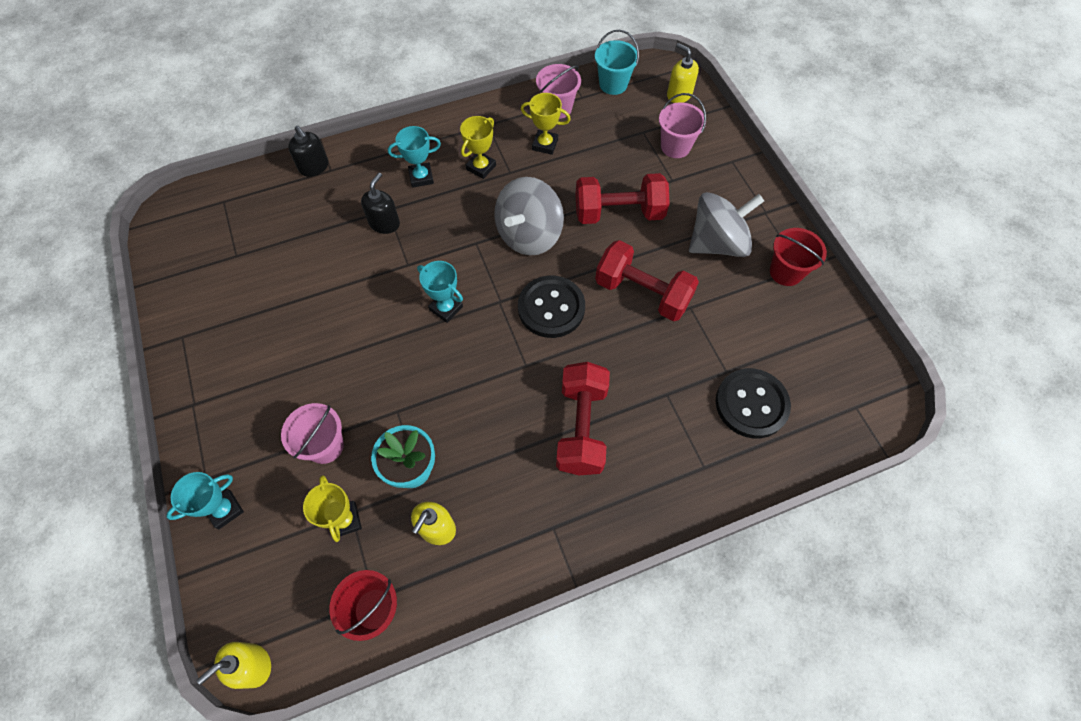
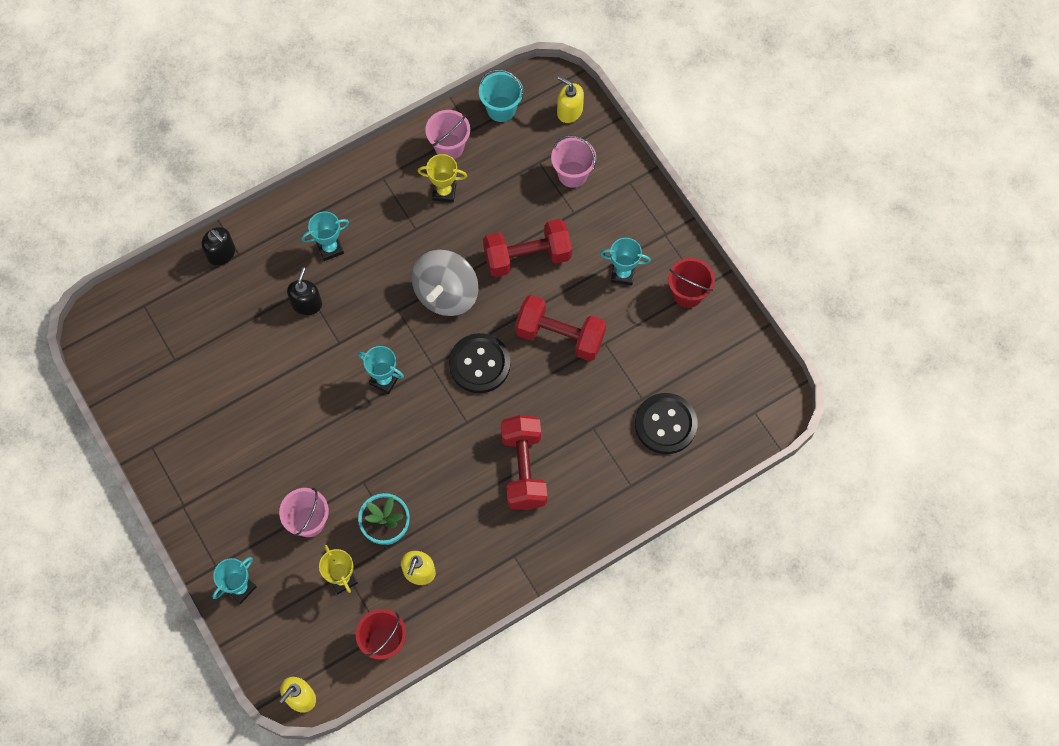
camera: 10 degrees left, 5 degrees up
yellow trophy [460,116,496,179] -> none
grey spinning top [689,192,764,257] -> turquoise trophy [600,238,651,285]

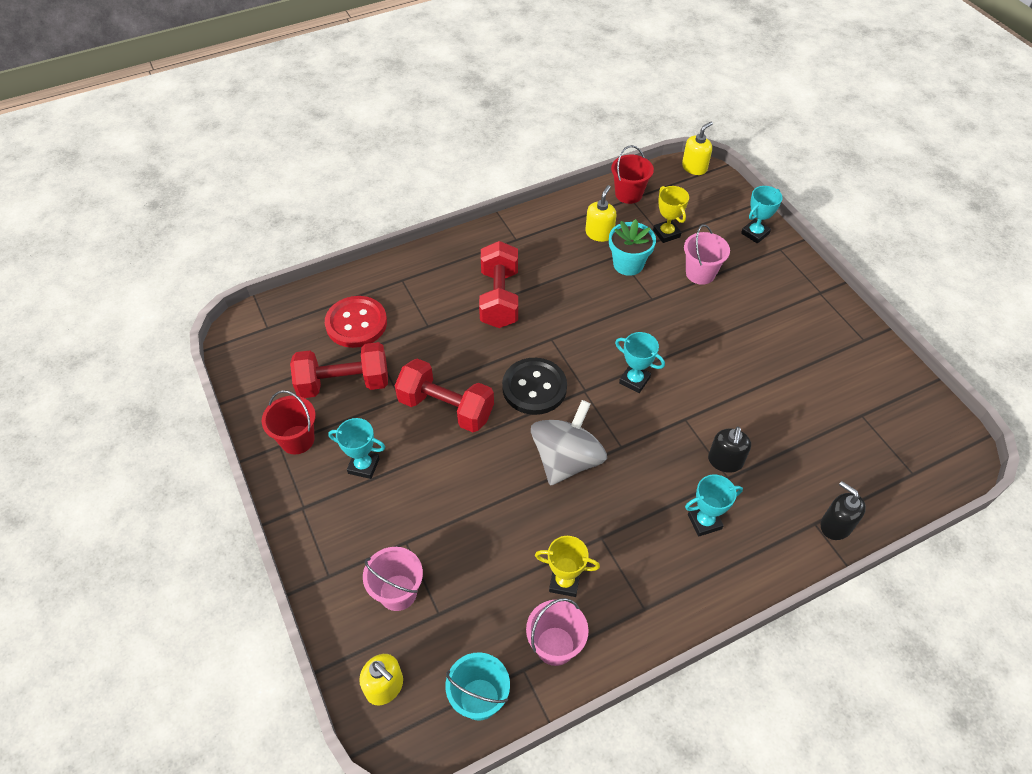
camera: 175 degrees left, 15 degrees down
red dumbbell [483,219,572,277] -> red dumbbell moved to [290,342,388,398]
black button [635,393,698,454] -> red button [325,296,387,348]

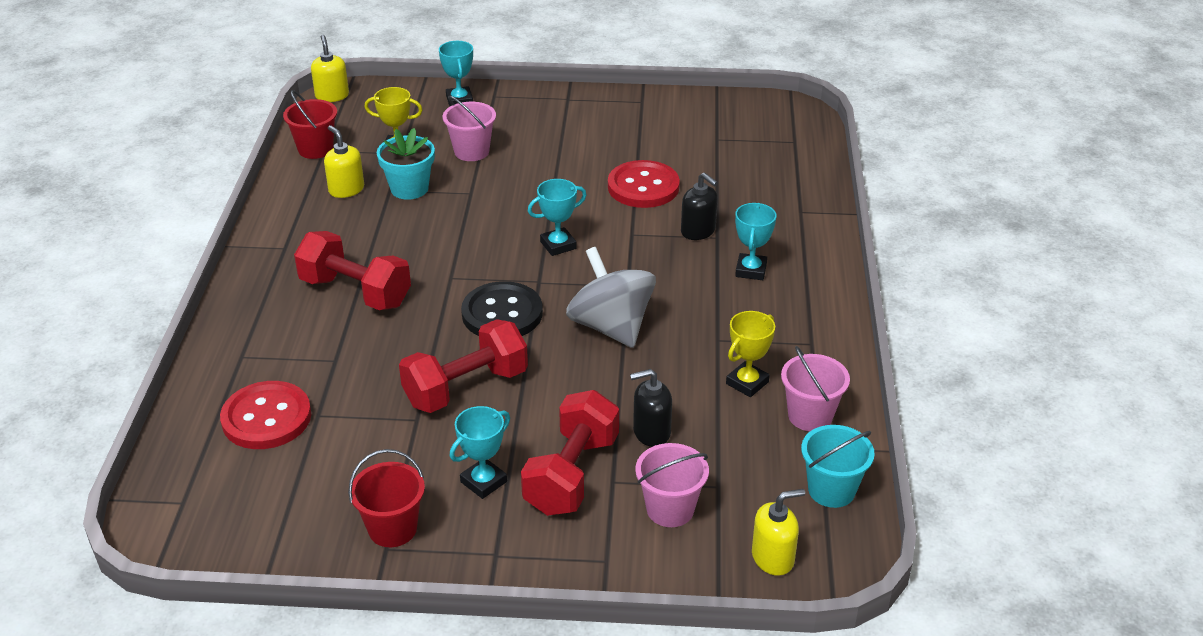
camera: 60 degrees left, 15 degrees down
red dumbbell [290,342,388,398] -> red dumbbell moved to [521,390,619,516]
black soap dispenser [821,481,866,540] -> black soap dispenser moved to [630,369,672,447]
none -> red button [608,160,680,208]

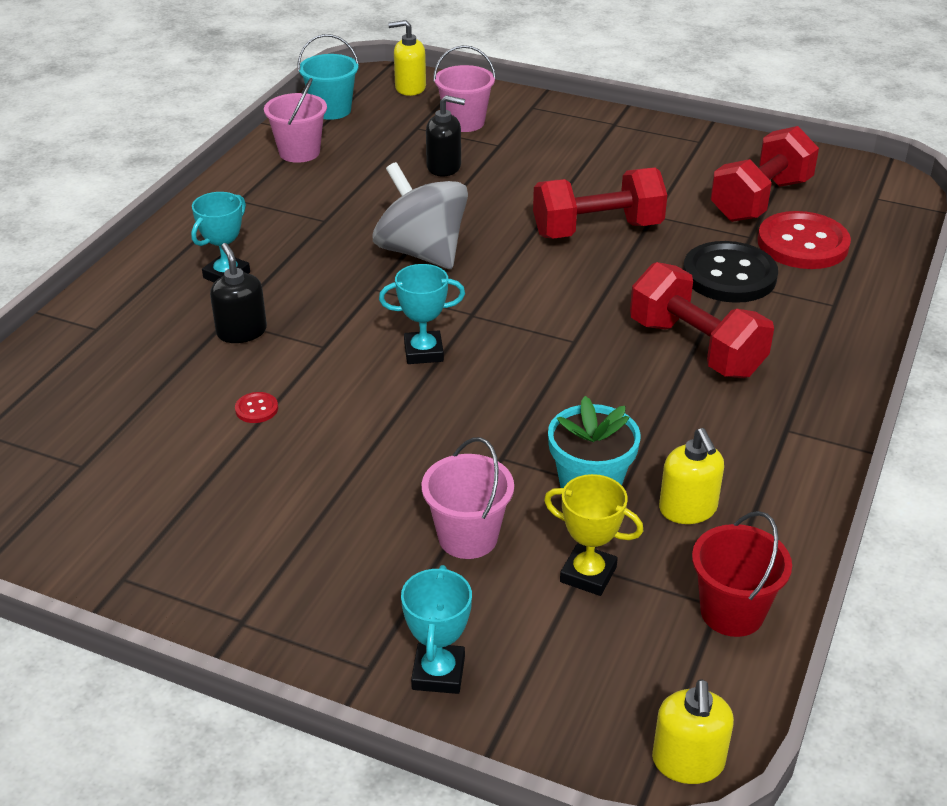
camera: 160 degrees left, 0 degrees up
red bucket [348,449,425,547] -> none
turquoise trophy [450,406,510,499] -> none
black button [461,281,543,336] -> black button moved to [683,241,778,303]
red dumbbell [521,390,619,516] -> red dumbbell moved to [711,126,819,222]
grey spinning top [566,247,656,348] -> grey spinning top turned 150 degrees clockwise [373,162,468,269]
red button [608,160,680,208] -> red button [235,392,278,423], size x0.40
yellow trophy [726,311,775,397] -> none

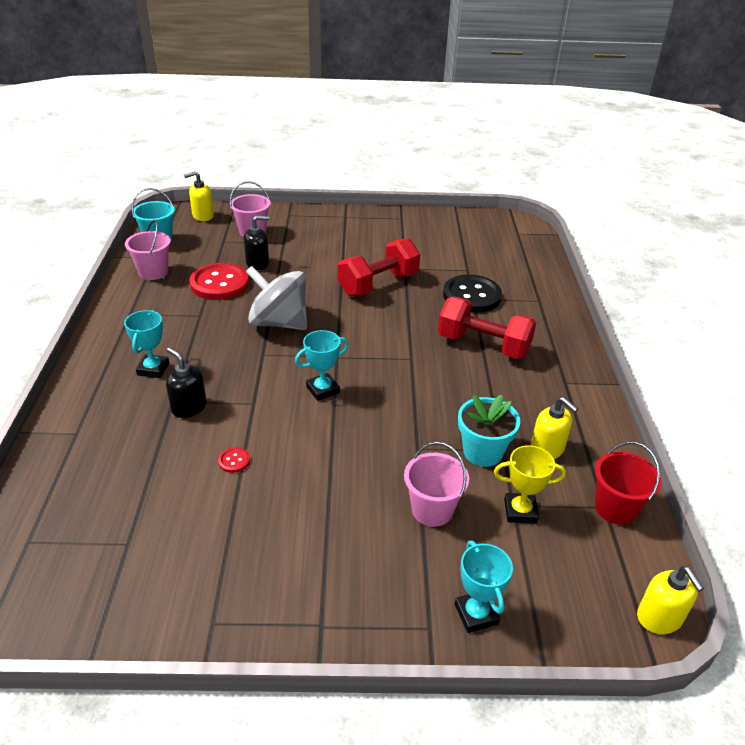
camera: 25 degrees left, 0 degrees up
red dumbbell [711,126,819,222] -> none
red button [757,211,851,269] -> red button moved to [189,263,249,300]

